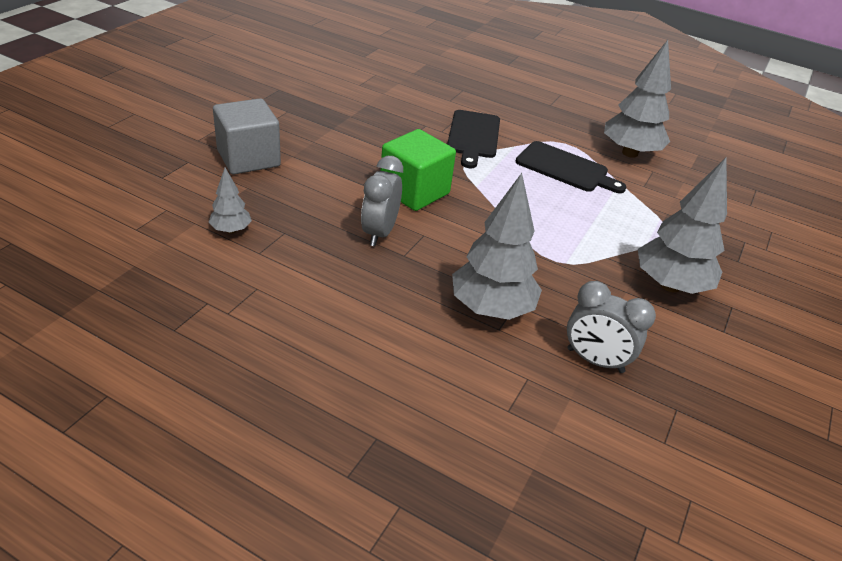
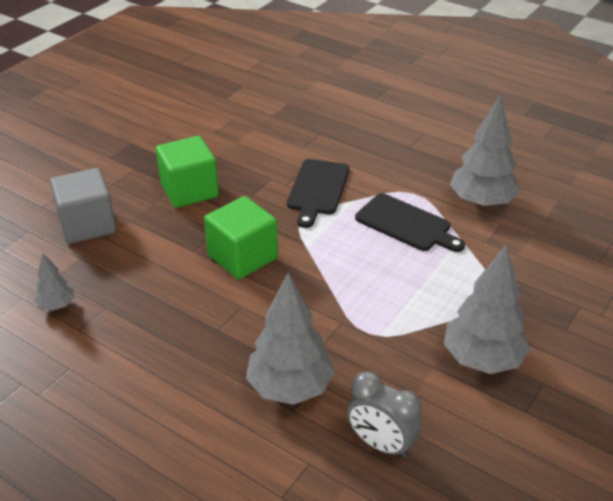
camera: 10 degrees right, 0 degrees up
grey clock [361,156,403,246] -> none
none -> green cube [156,136,219,208]

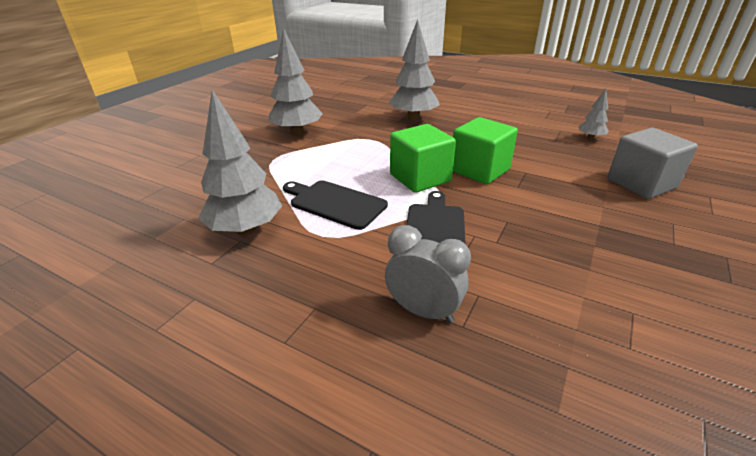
camera: 175 degrees right, 5 degrees down
green cube [156,136,219,208] -> green cube moved to [390,124,456,193]
grey clock [347,371,422,458] -> grey clock moved to [385,225,471,323]

